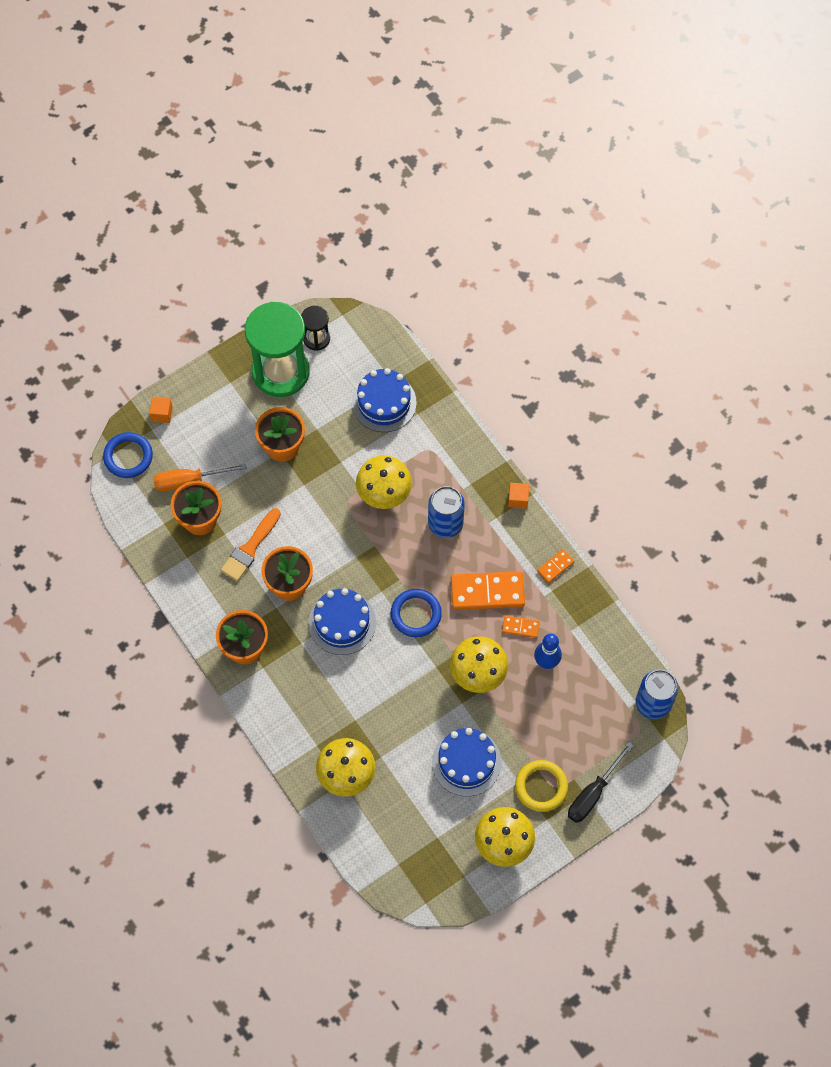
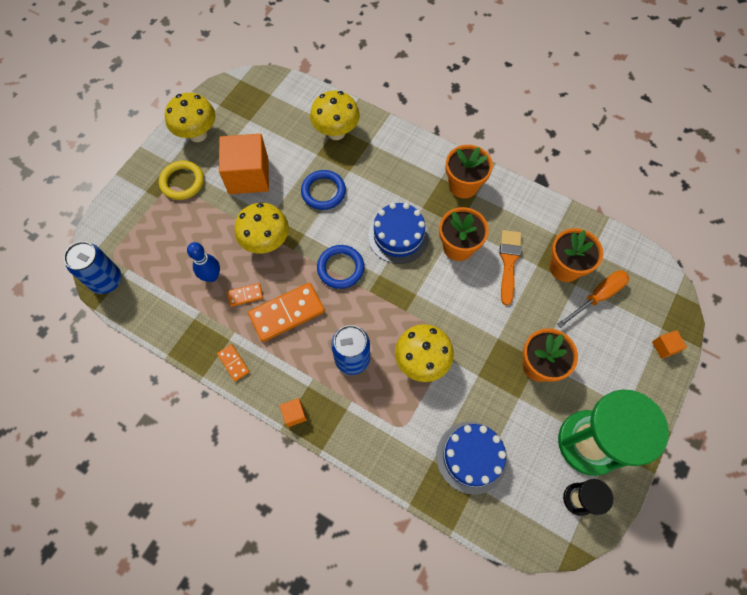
camera: 155 degrees right, 0 degrees up
blue ring [103,432,153,478] -> blue ring moved to [301,170,346,210]
blue cake [432,728,501,796] -> orange cube [219,134,269,194]
orange domino [537,549,574,583] -> orange domino turned 60 degrees counterclockwise [217,344,250,382]
black screwdriver [568,742,634,823] -> none

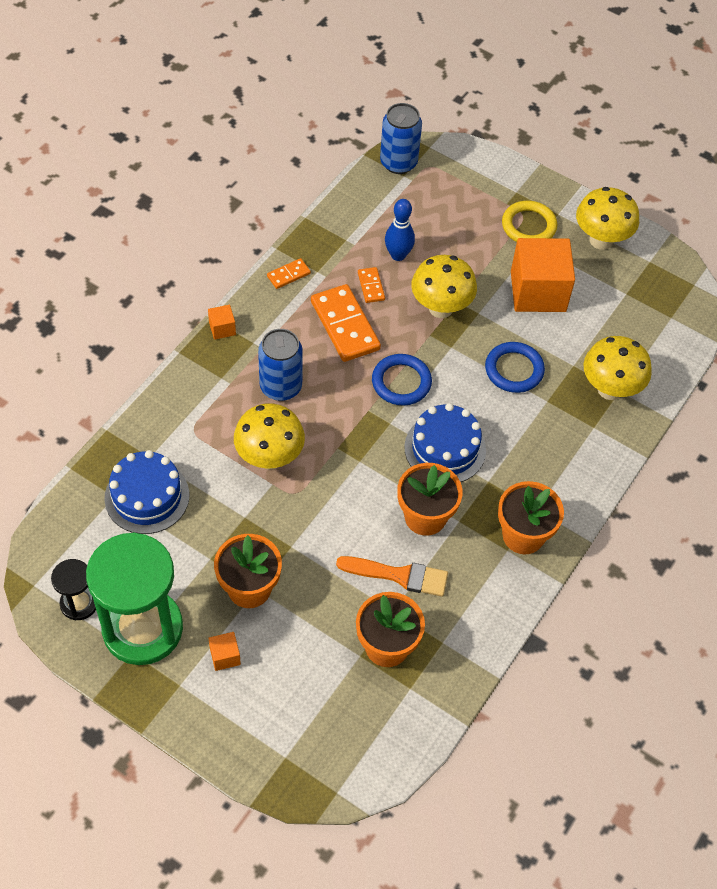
camera: 90 degrees right, 10 degrees down
orange screwdriver [557,270,629,328] -> none
orange cube [652,330,687,359] -> orange cube moved to [208,632,241,671]

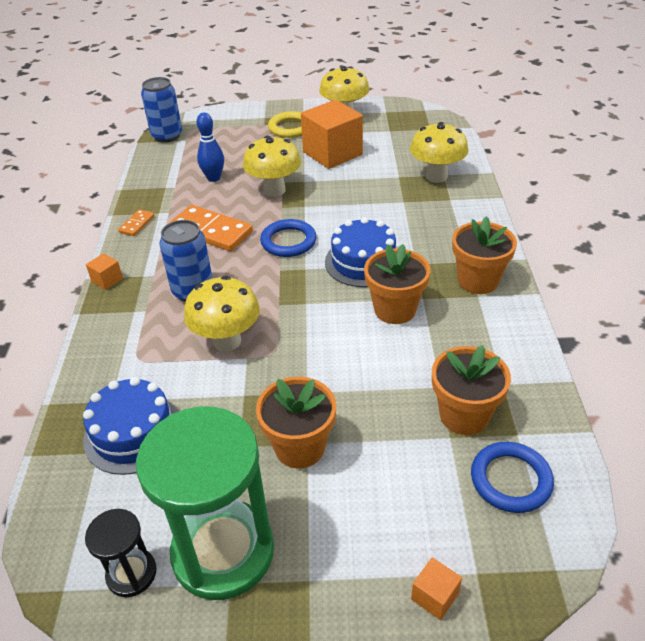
camera: 30 degrees left, 15 degrees down
orange cube [208,632,241,671] -> orange cube moved to [411,557,462,620]
orange brush [336,556,448,597] -> none
orange domino [358,267,385,303] -> none
blue ring [485,342,545,393] -> blue ring moved to [471,442,554,513]

